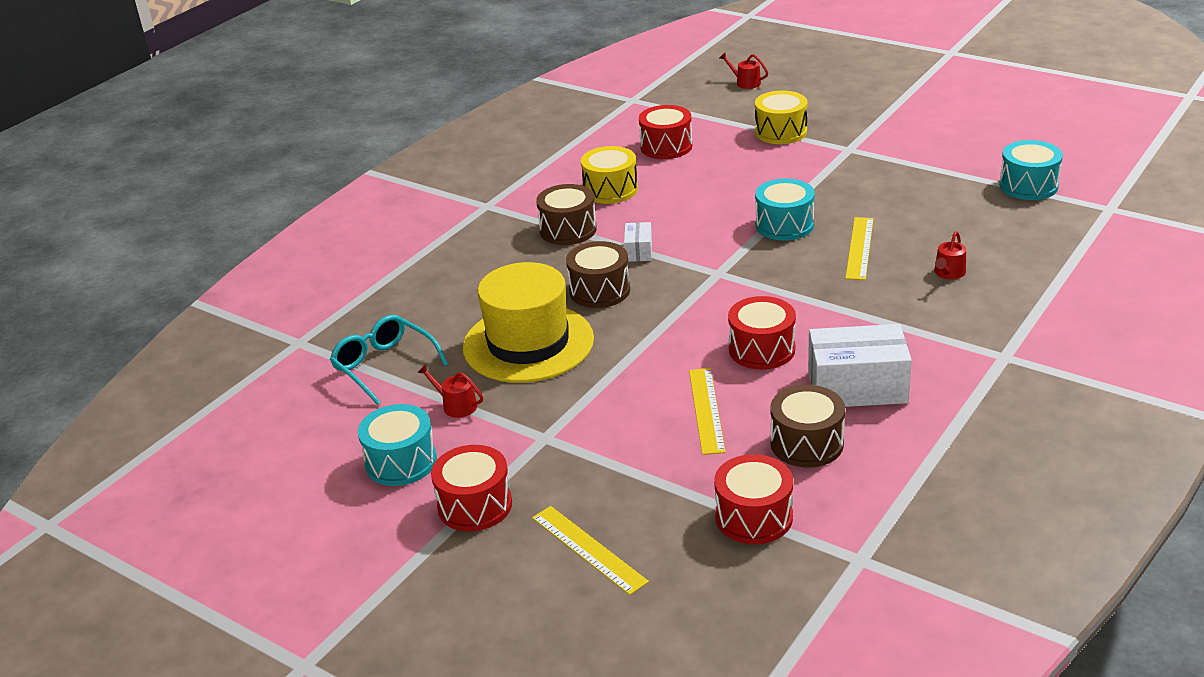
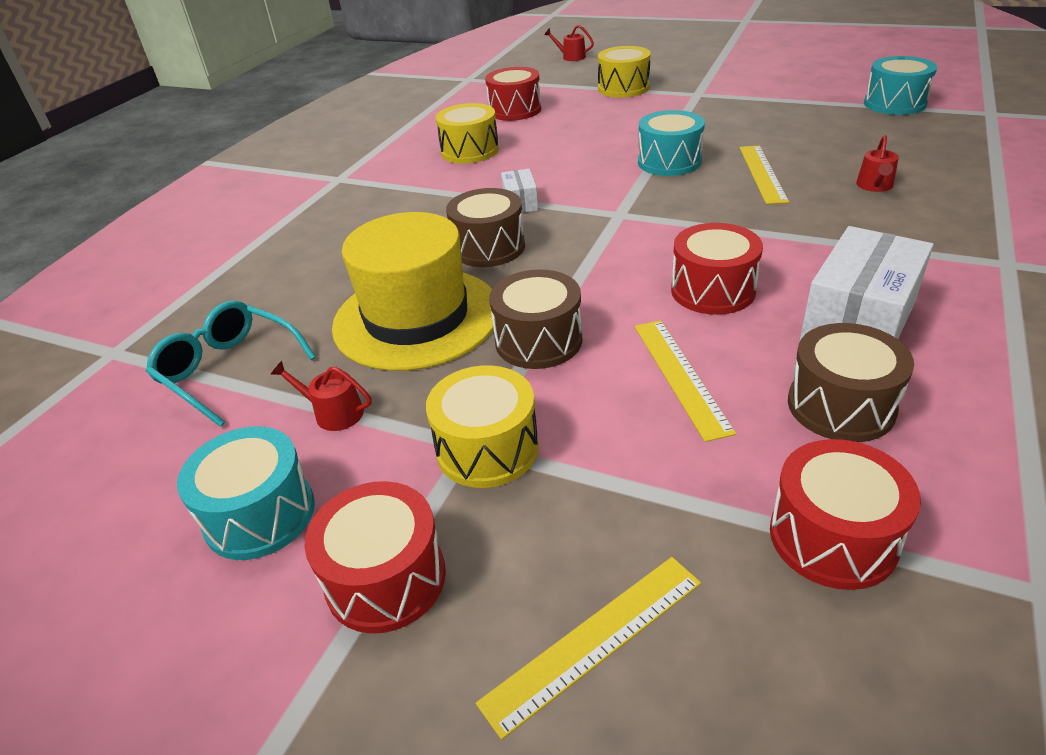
camera: 10 degrees left, 5 degrees up
yellow ruler [532,506,649,595] -> yellow ruler turned 75 degrees counterclockwise [476,557,701,740]
brown drum [536,184,597,245] -> brown drum moved to [489,269,582,369]
white box [808,324,912,407] -> white box turned 45 degrees counterclockwise [800,226,934,340]
none -> yellow drum [426,365,539,488]

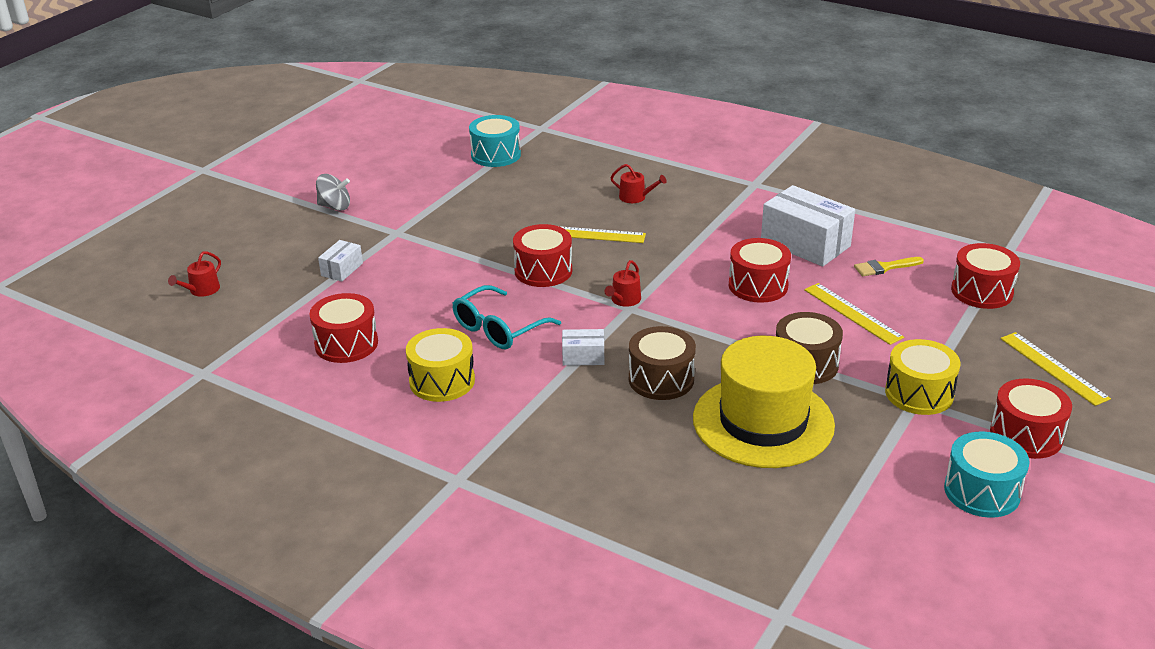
camera: 85 degrees left, 5 degrees down
turquoise glasses [146,300,316,427] -> turquoise glasses moved to [452,285,561,349]
red watering can [271,361,372,431] -> red watering can moved to [604,260,641,307]
yellow drum [598,46,651,98] -> white box [318,240,363,282]
yellow ruler [635,320,736,442] -> yellow ruler turned 60 degrees clockwise [804,283,904,345]
turquoise drum [638,110,705,176] -> red drum [513,224,572,287]
brown drum [788,323,914,442] -> yellow brush [854,257,924,276]
none -> grey spinning top [316,174,350,211]

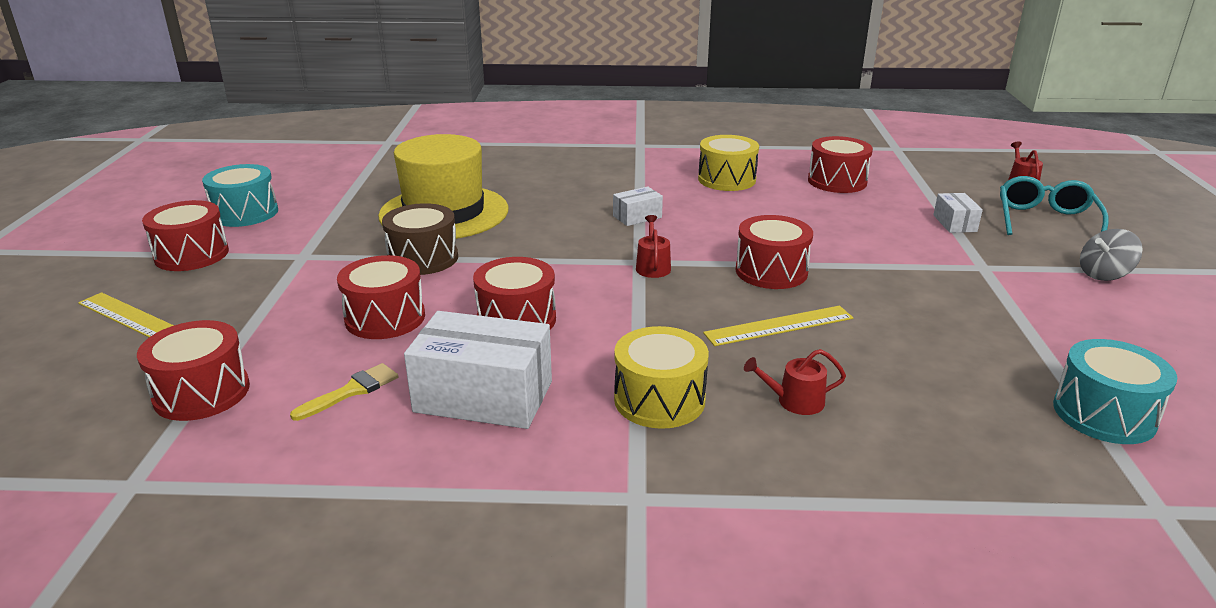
camera: 150 degrees right, 5 degrees down
turquoise glasses [452,285,561,349] -> turquoise glasses moved to [1000,176,1109,235]
brown drum [629,326,696,400] -> none
yellow ruler [804,283,904,345] -> red drum [337,255,425,339]
yellow drum [885,339,960,415] -> yellow drum moved to [614,326,709,429]

